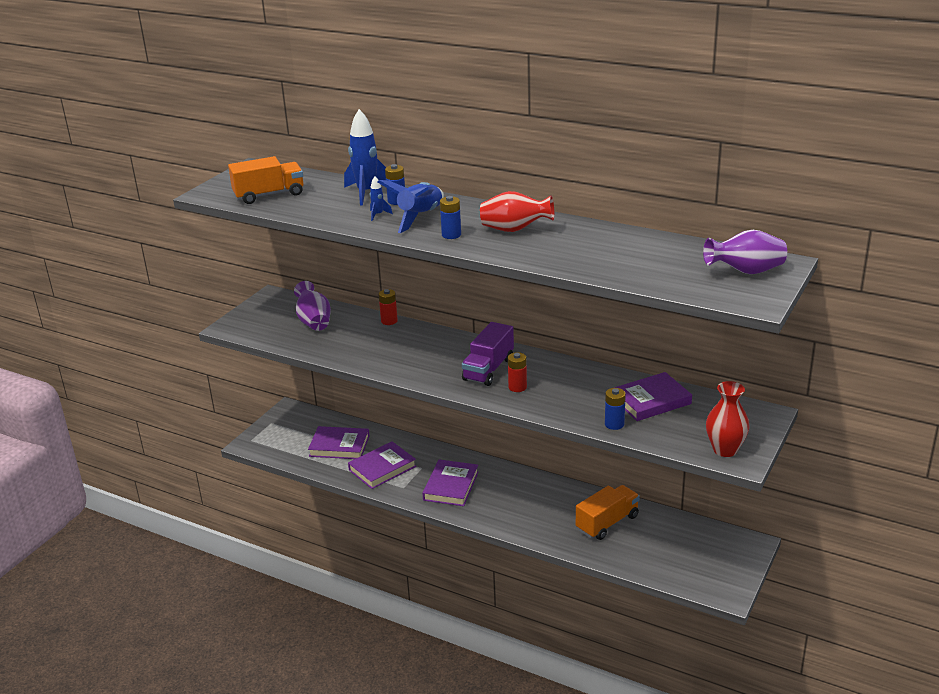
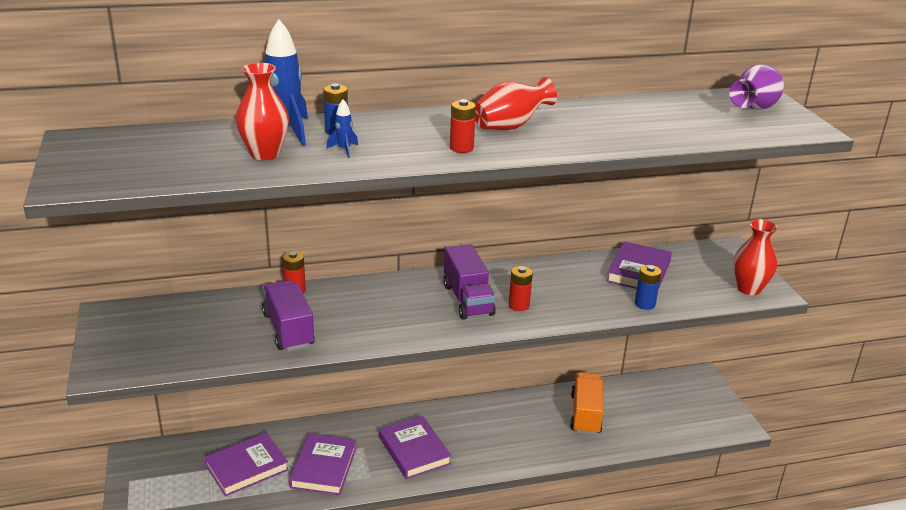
camera: 45 degrees left, 0 degrees up
orange truck [228,156,303,204] -> none
purple vase [294,281,331,331] -> none
blue rocket [378,180,444,233] -> none
blue battery [440,196,461,239] -> red battery [450,99,476,153]
none -> red vase [236,63,289,160]
none -> purple truck [262,280,315,351]

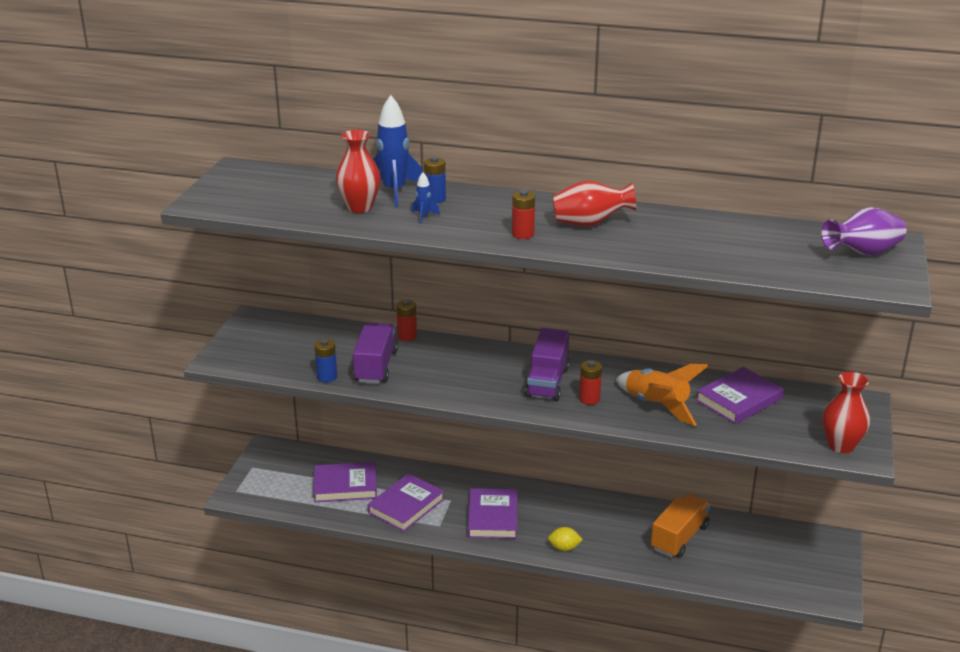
camera: 30 degrees right, 0 degrees up
blue battery [635,265,661,310] -> blue battery moved to [314,339,337,383]
none -> yellow lemon [548,527,583,551]
none -> orange rocket [616,364,708,426]

